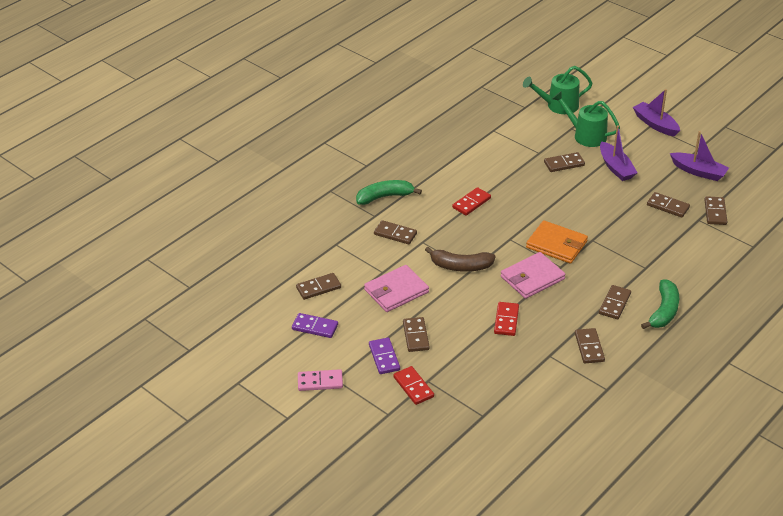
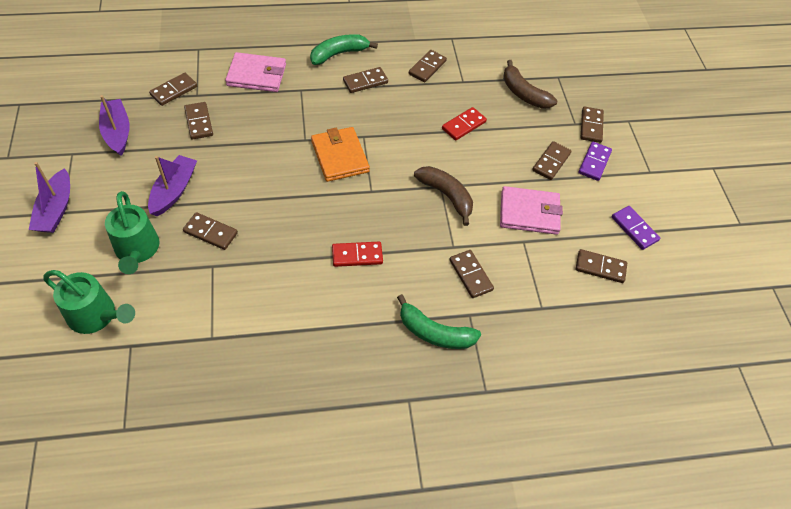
camera: 145 degrees left, 15 degrees up
pink domino [298,369,343,391] -> none
red domino [393,366,434,405] -> brown domino [580,107,604,143]
pink wallet [501,252,565,299] -> pink wallet moved to [225,52,286,92]
none -> brown banana [503,60,557,109]

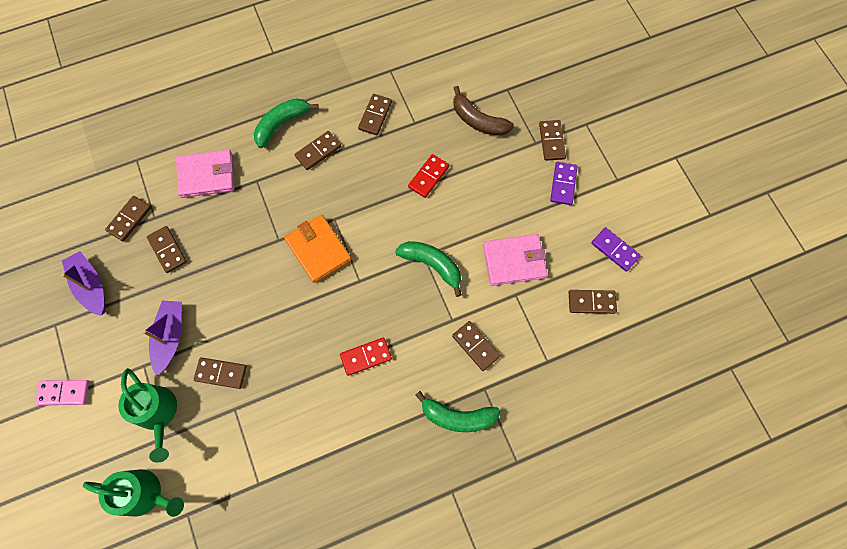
camera: 10 degrees left, 15 degrees up
purple boat [29,162,70,233] -> pink domino [35,380,89,405]
brown banana [414,166,473,226] -> green banana [395,241,462,297]
brown domino [532,141,571,180] -> none

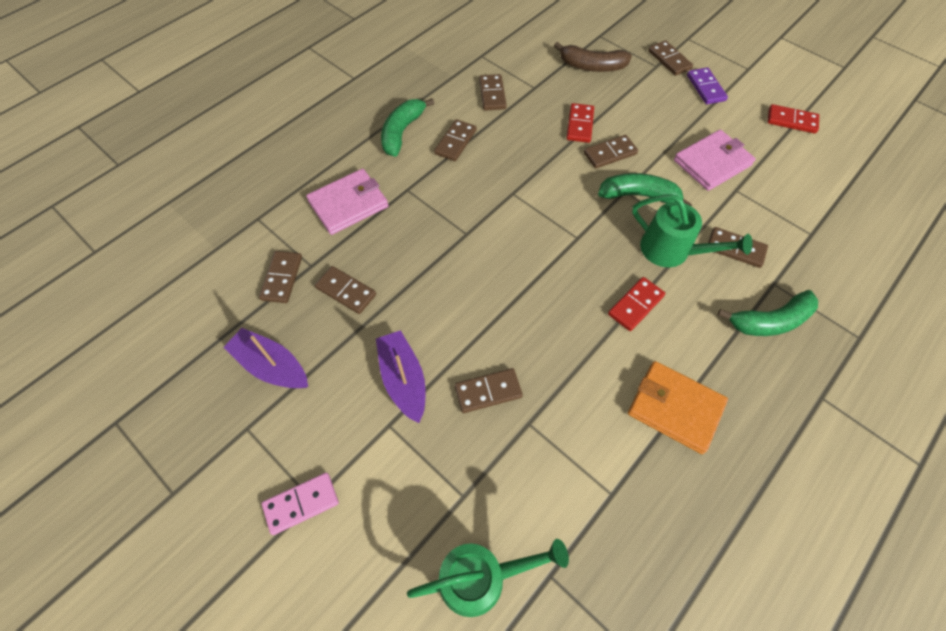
camera: 25 degrees left, 10 degrees down
green watering can [118,368,177,463] -> green watering can moved to [632,194,752,267]
orange wallet [284,215,352,283] -> orange wallet moved to [628,361,728,454]
brown domino [569,290,617,314] -> brown domino moved to [584,135,638,169]
purple domino [591,227,641,272] -> red domino [768,104,819,134]

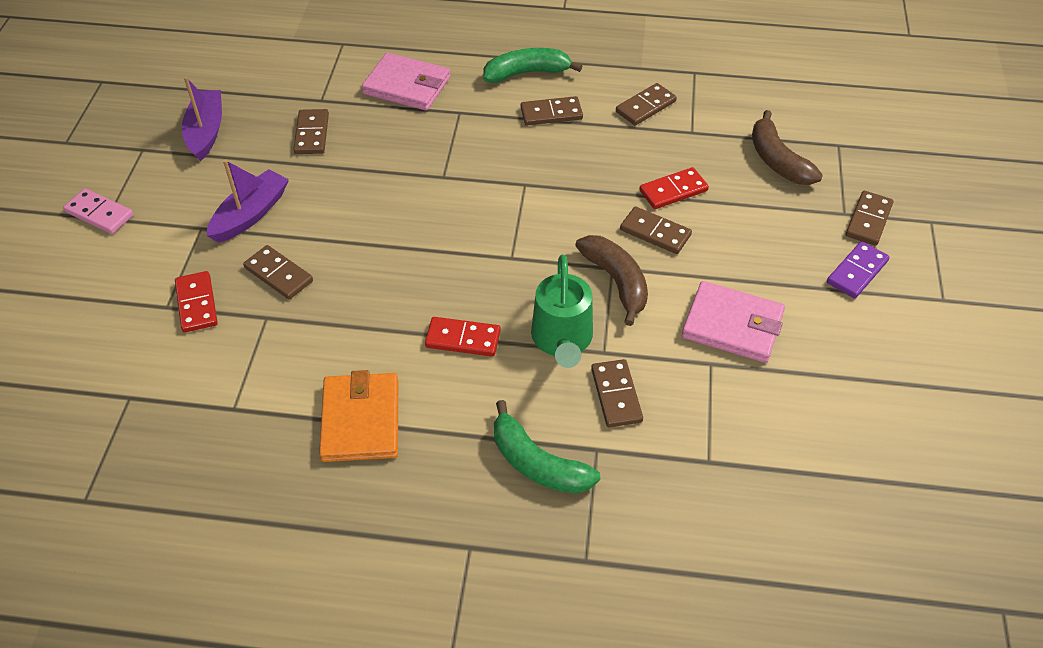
camera: 55 degrees right, 10 degrees down
brown domino [259,251,302,303] -> none
green watering can [407,539,569,617] -> none
green banana [598,173,692,206] -> brown banana [575,235,648,326]
red domino [768,104,819,134] -> red domino moved to [175,271,218,333]

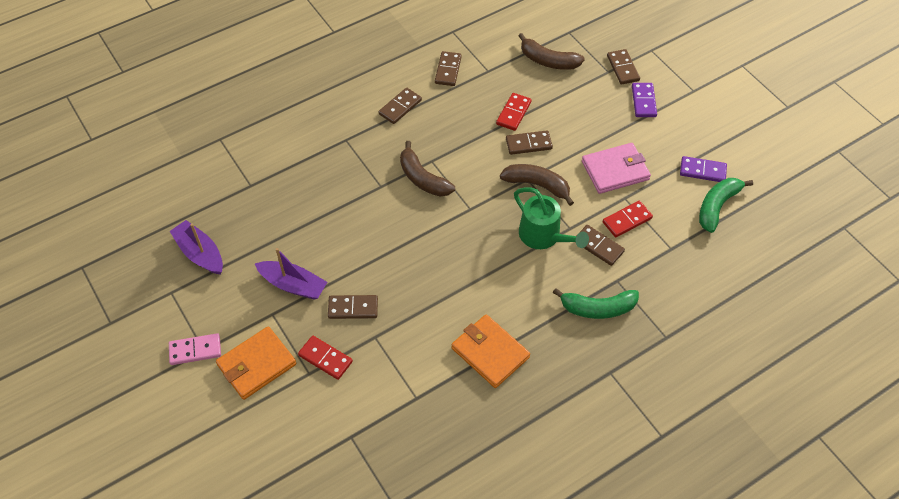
camera: 40 degrees left, 5 degrees up
purple boat [207,159,289,243] -> purple boat turned 120 degrees clockwise [255,248,327,300]
brown domino [293,109,329,154] -> none
pink wallet [362,53,450,111] -> none
red domino [425,317,501,357] -> red domino moved to [603,201,653,237]
green banana [483,48,582,83] -> green banana moved to [699,178,753,233]
none -> orange wallet [216,326,296,400]
none -> brown banana [400,141,455,196]
none -> purple domino [680,156,727,182]

